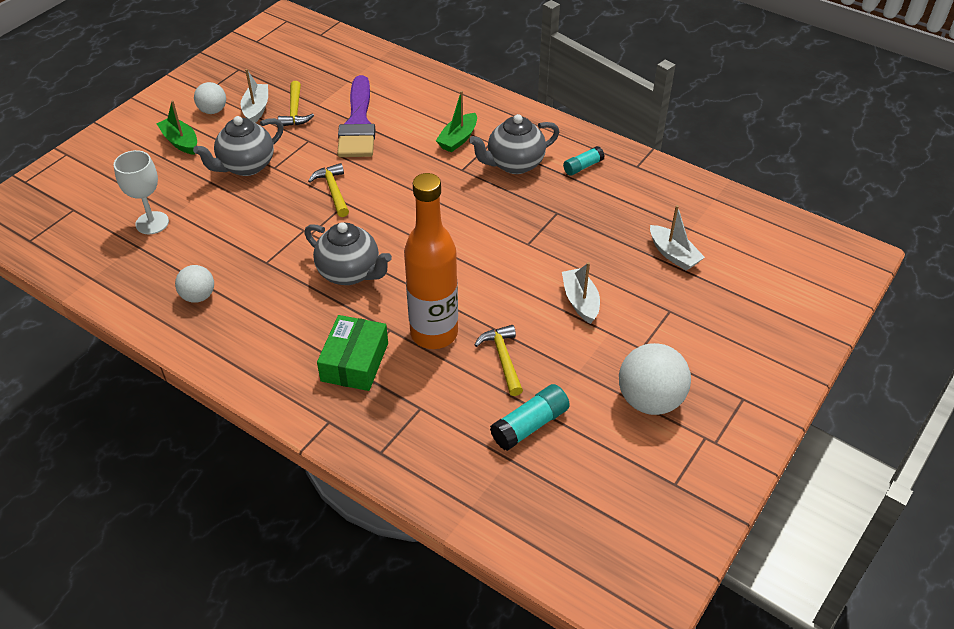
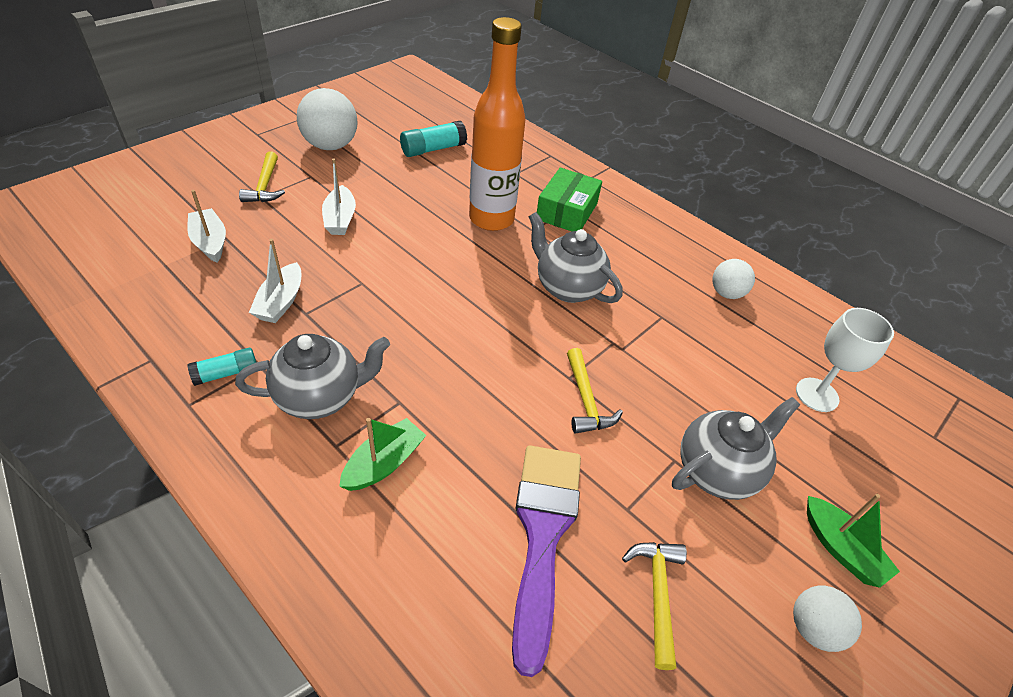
camera: 175 degrees left, 0 degrees up
white boat [241,69,268,123] -> white boat moved to [249,239,301,323]
yellow hammer [475,325,523,396] -> yellow hammer moved to [239,152,285,202]

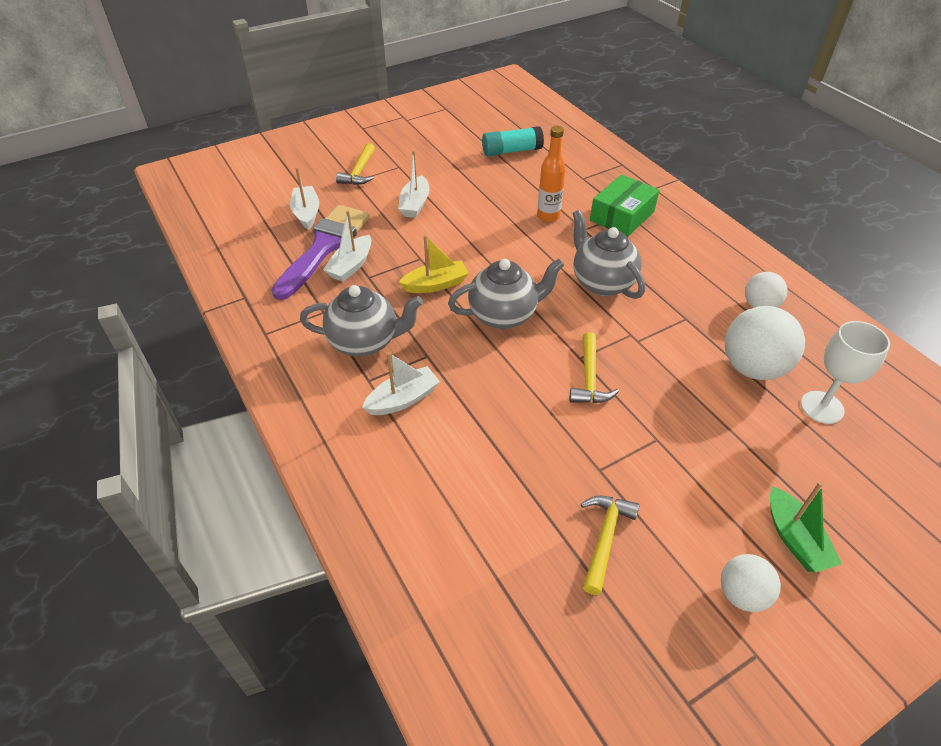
camera: 20 degrees right, 0 degrees up
turquoise glue stick [187,348,256,386] -> none
white ball [297,88,358,150] -> white ball moved to [725,306,805,380]
green boat [339,418,426,491] -> white boat [362,352,440,415]
orange bottle [469,17,526,231] -> orange bottle [537,126,565,222], size x0.55
purple brush [512,445,581,677] -> purple brush moved to [272,205,370,300]
grey teapot [672,397,800,500] -> grey teapot moved to [448,258,564,329]
none -> yellow boat [399,235,469,293]

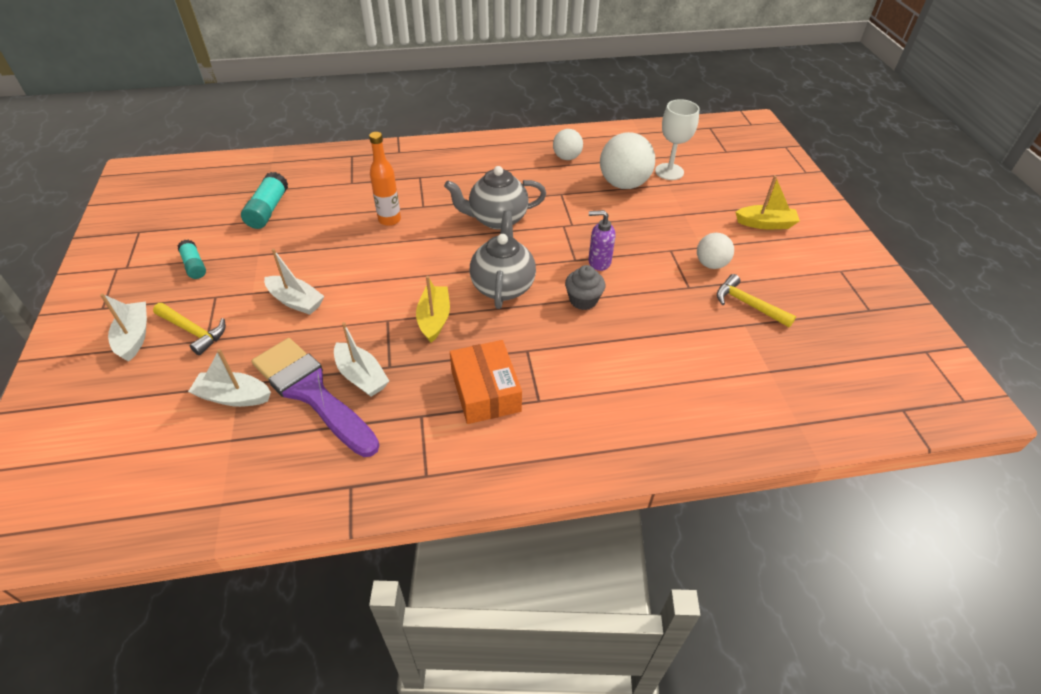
camera: 70 degrees left, 0 degrees up
grey teapot [300,285,423,357] -> orange box [450,340,522,424]
white boat [362,352,440,415] -> white boat moved to [100,293,147,362]
yellow hammer [569,332,619,403] -> purple soap dispenser [588,210,616,271]
green box [590,175,659,237] -> none
white ball [721,554,781,612] -> white ball moved to [697,233,734,269]
green boat [770,482,842,572] -> yellow boat [735,175,800,229]
none -> turquoise glue stick [177,240,206,279]
none -> grey cupcake [565,265,605,310]

